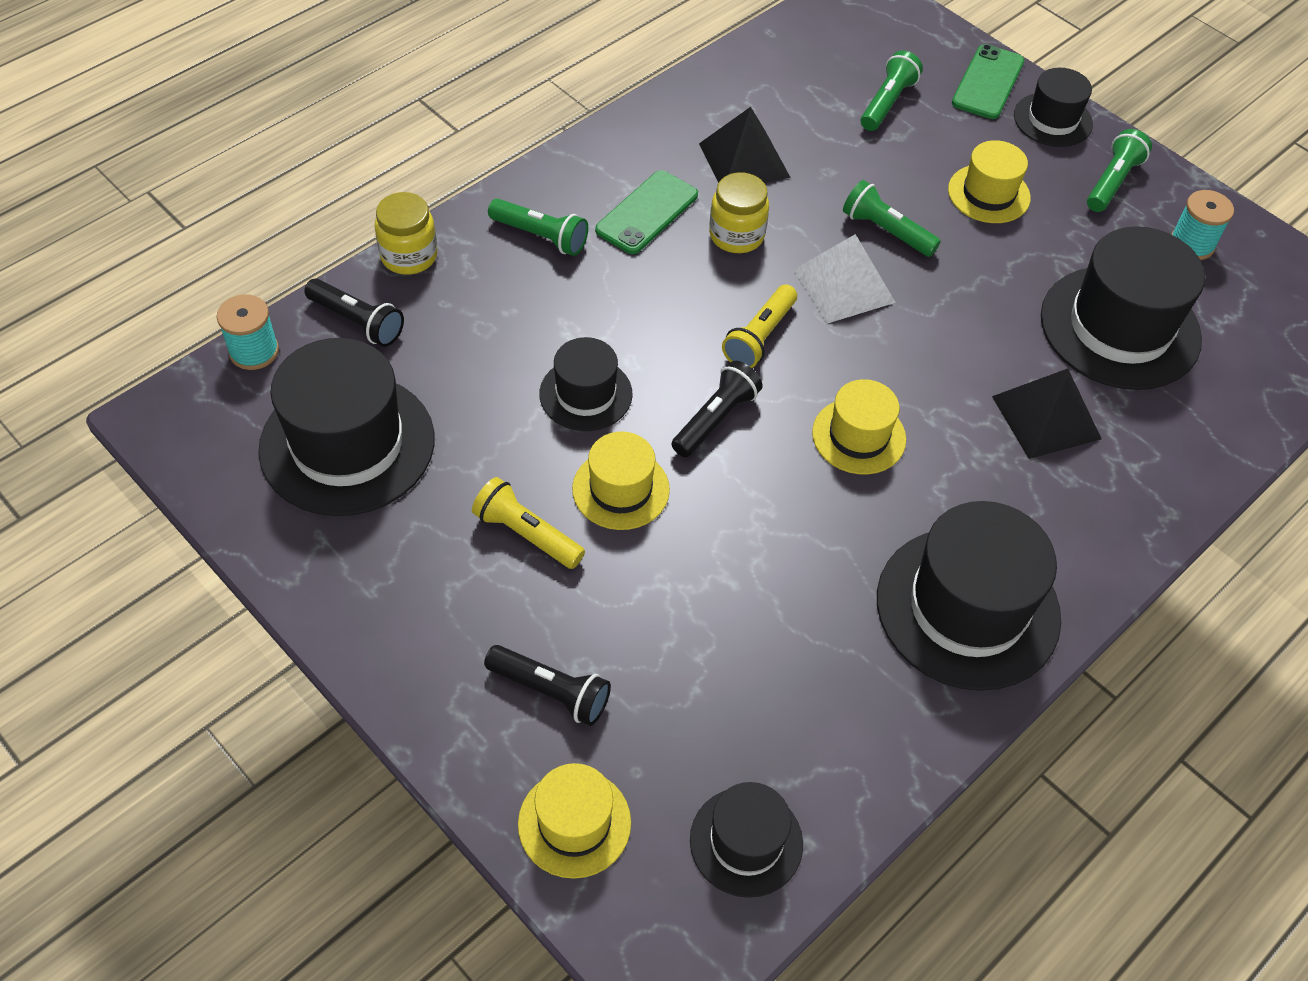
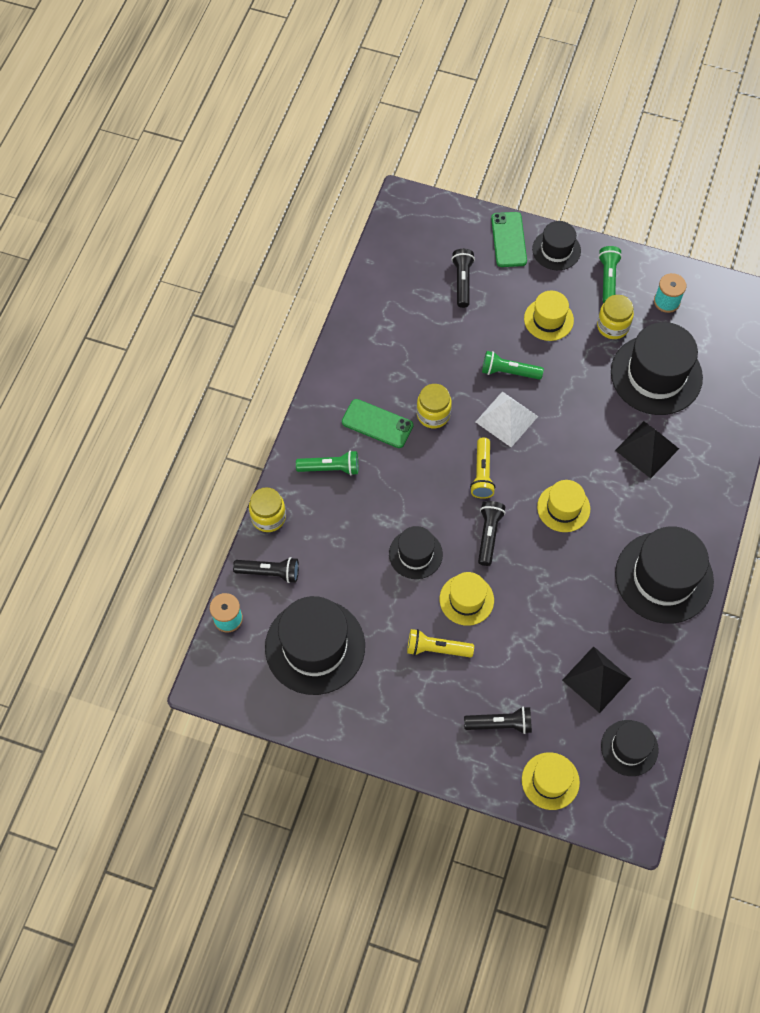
camera: 25 degrees left, 10 degrees up
green phone [595,170,698,254] -> green phone turned 75 degrees counterclockwise [342,399,413,448]
black pyramid [699,107,791,183] -> black pyramid moved to [562,646,631,713]
green flashlight [861,50,923,131] -> black flashlight [451,249,475,308]
none -> yellow jar [597,295,634,339]

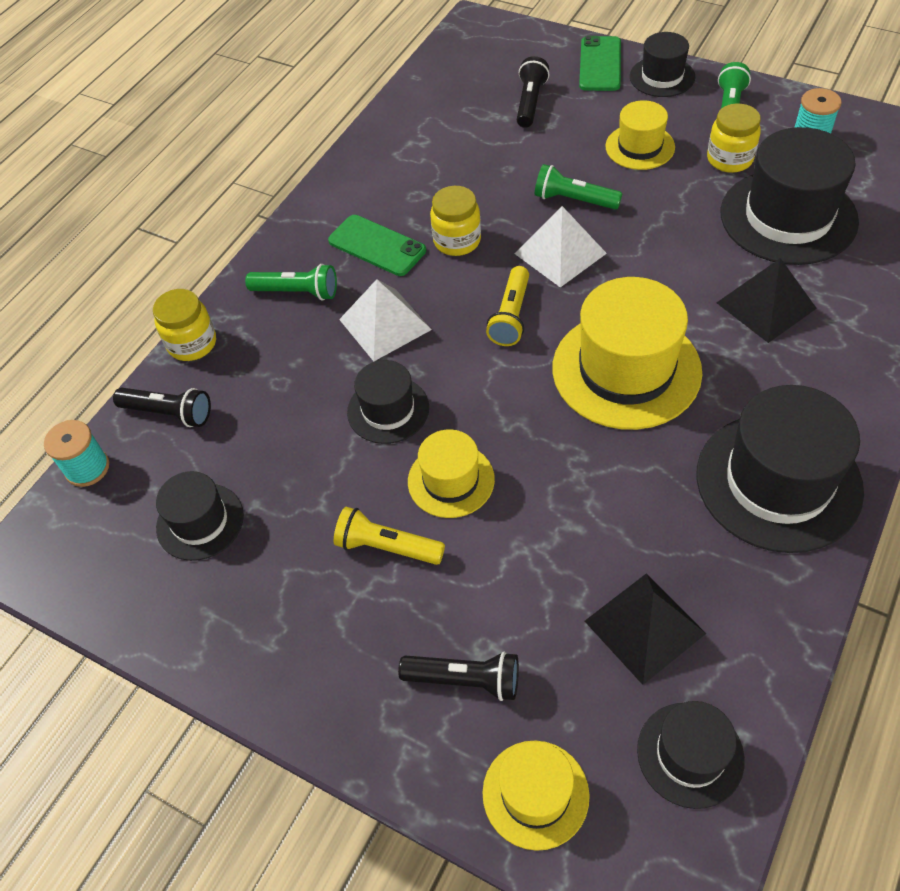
camera: 15 degrees right, 10 degrees down
black hat [265,596,365,695] -> black hat [156,471,244,561], size x0.55
black flashlight [478,501,506,566] -> none
yellow hat [537,480,590,532] -> yellow hat [552,277,702,430], size x1.81
none -> white pyramid [339,279,432,361]

